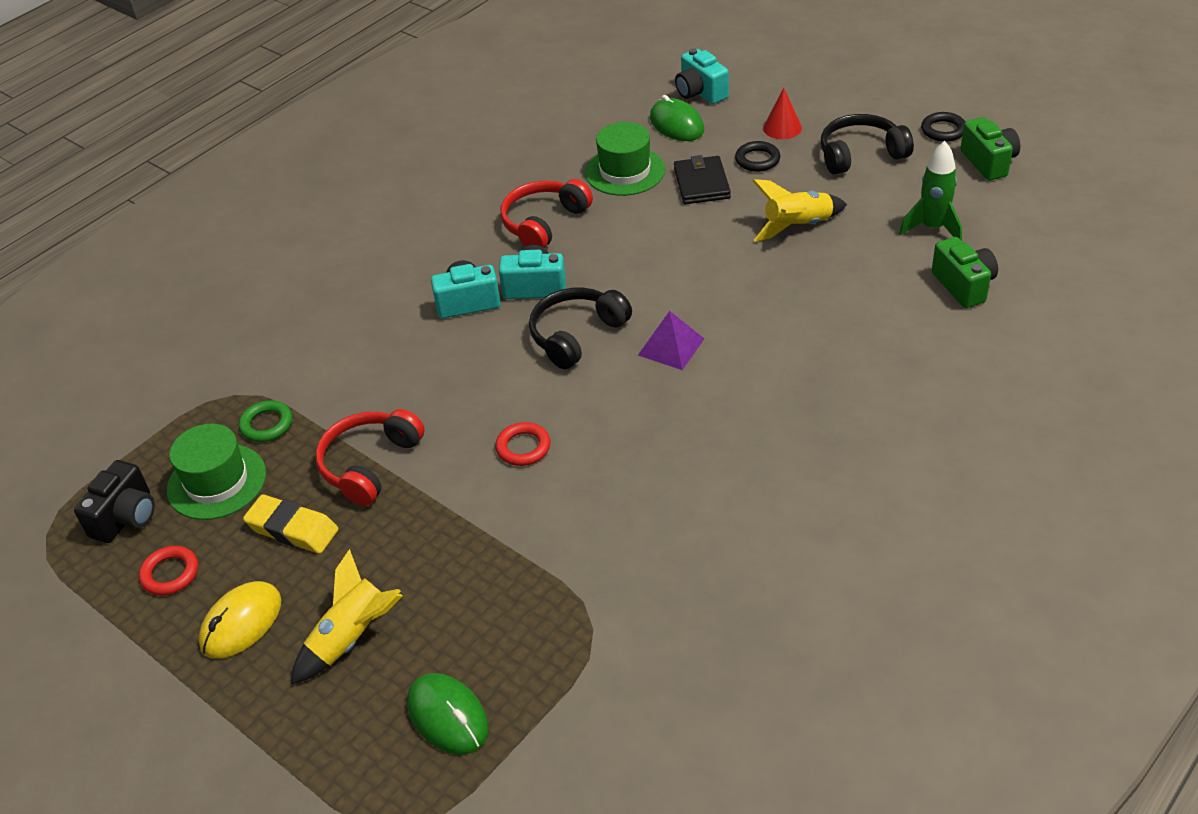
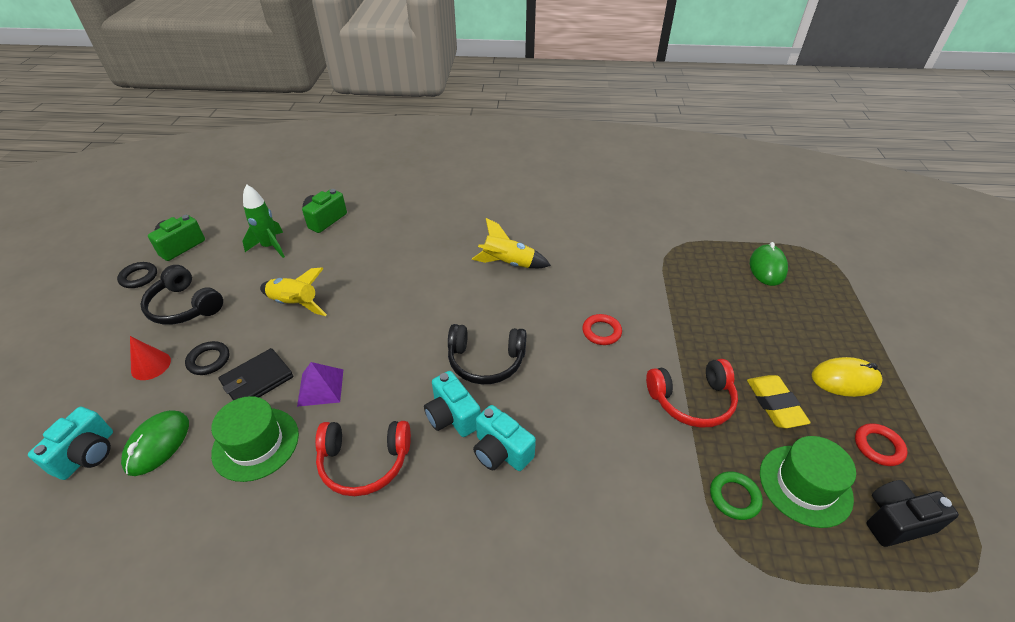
camera: 130 degrees left, 0 degrees up
yellow rocket [291,549,402,684] -> yellow rocket moved to [472,218,551,268]
purple pyramid [638,311,704,370] -> purple pyramid moved to [297,362,343,407]

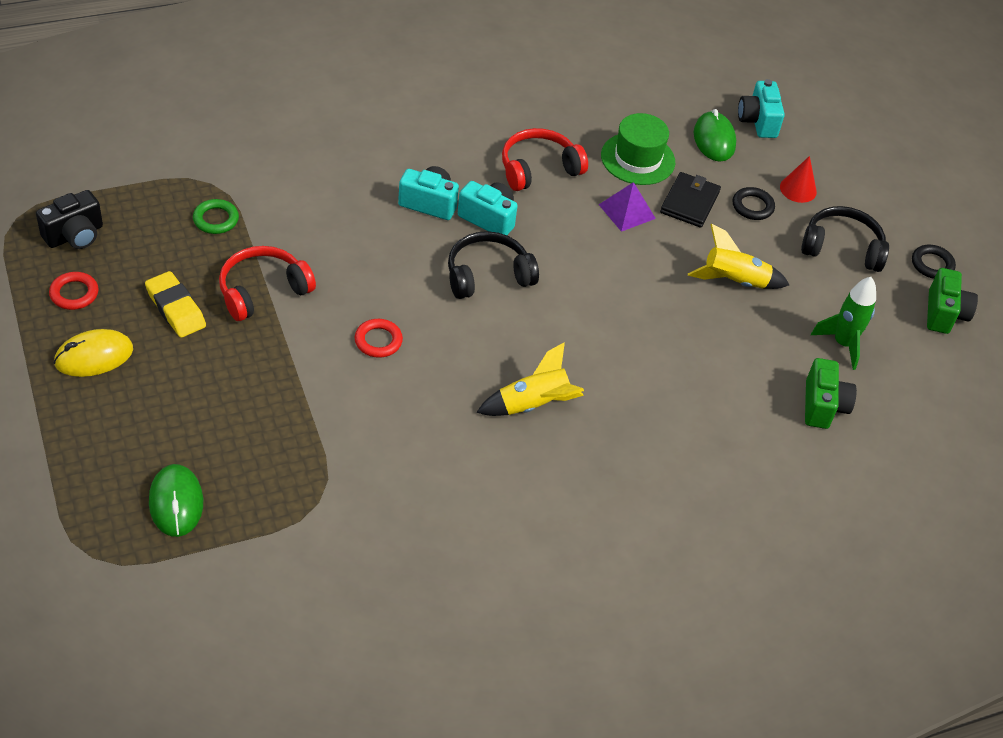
camera: 150 degrees right, 5 degrees up
green hat [760,436,856,528] -> none

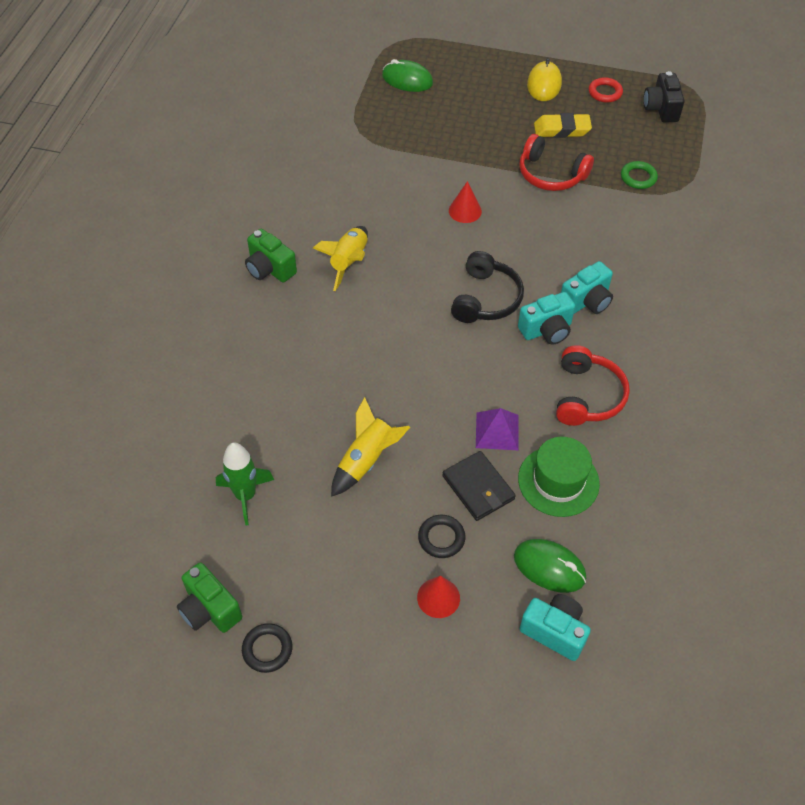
camera: 130 degrees right, 5 degrees up
red headphones [219,246,316,321] -> red headphones turned 120 degrees clockwise [519,134,594,191]
red ring [355,319,403,358] -> red cone [449,181,482,223]
black headphones [801,206,889,272] -> none
green camera [805,358,857,429] -> green camera moved to [245,229,297,282]

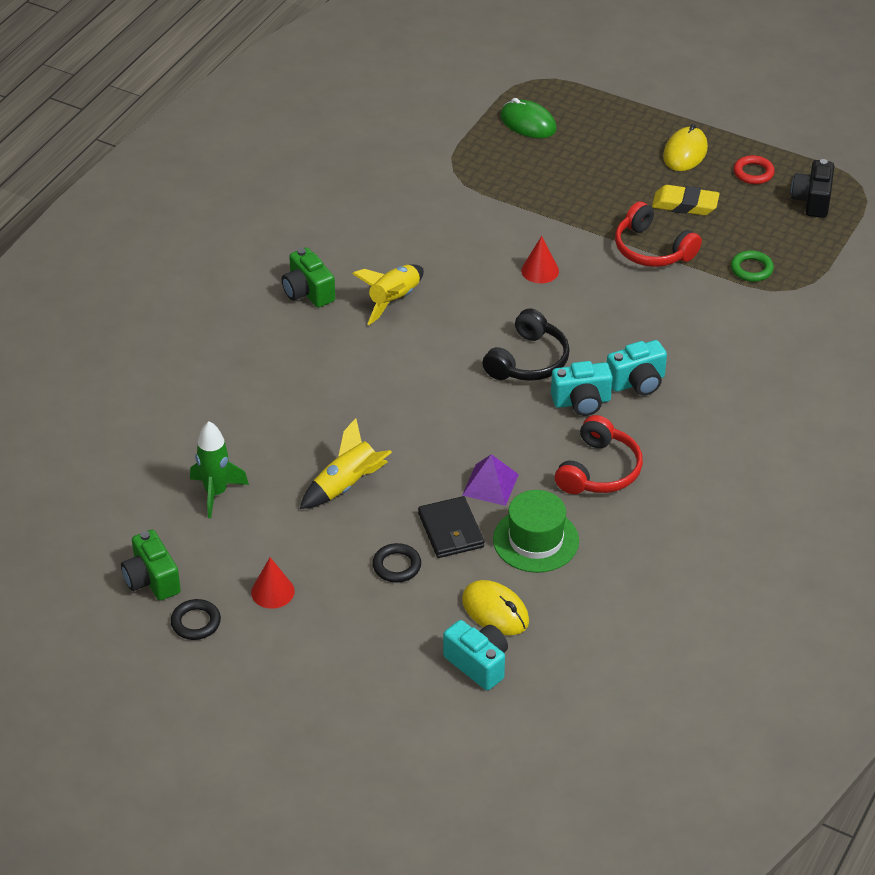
camera: 15 degrees right, 10 degrees down
red cone [417,575,460,618] -> red cone moved to [251,557,295,609]
green mouse [514,539,586,593] -> yellow mouse [462,580,529,635]

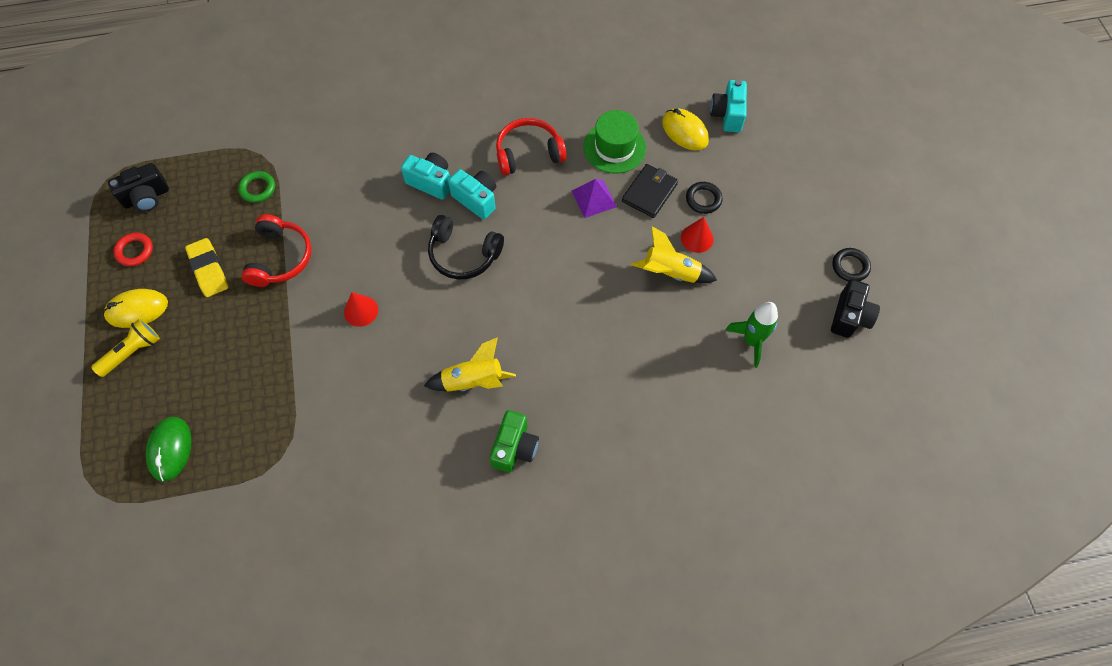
camera: 130 degrees left, 20 degrees up
green camera [121,530,181,601] -> black camera [831,279,880,338]
red cone [251,557,295,609] -> red cone moved to [681,217,714,253]
yellow mouse [462,580,529,635] -> yellow mouse turned 45 degrees counterclockwise [662,108,709,150]
black headphones [482,309,570,381] -> black headphones turned 150 degrees counterclockwise [428,215,504,279]
none -> yellow flashlight [91,319,160,377]

